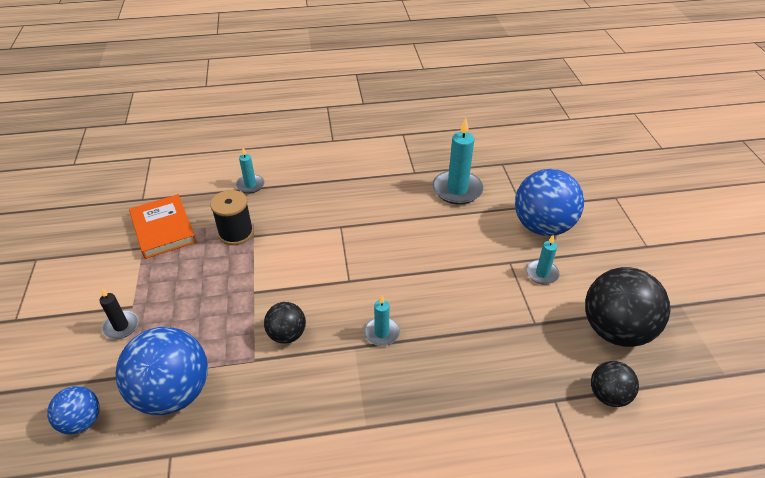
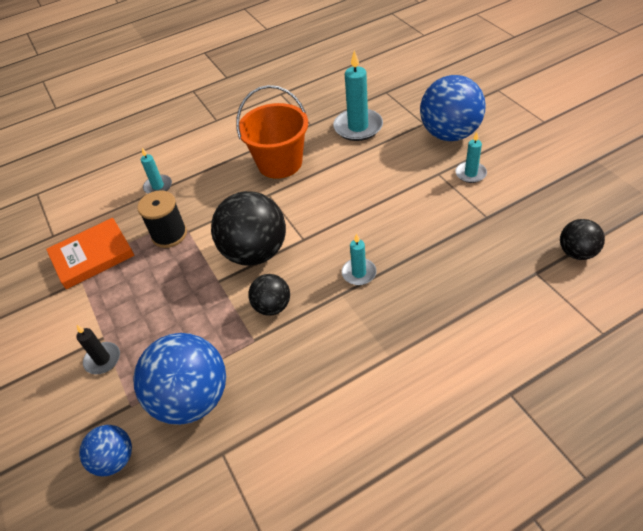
camera: 15 degrees left, 5 degrees up
orange book [129,194,197,259] -> orange book turned 75 degrees counterclockwise [46,218,134,289]
black ball [585,267,671,347] -> black ball moved to [211,191,286,266]
none -> orange bucket [236,85,308,179]

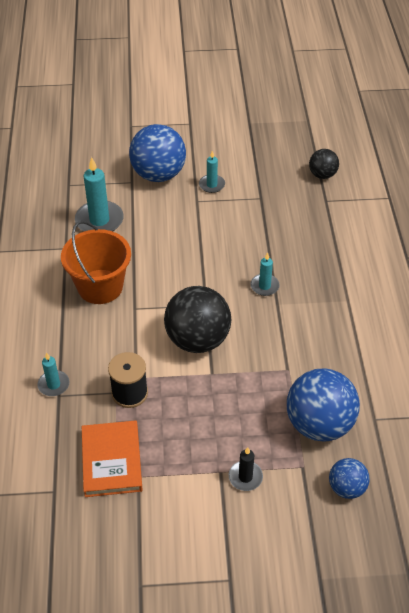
camera: 70 degrees left, 0 degrees up
black ball [248,274,290,316] -> none

